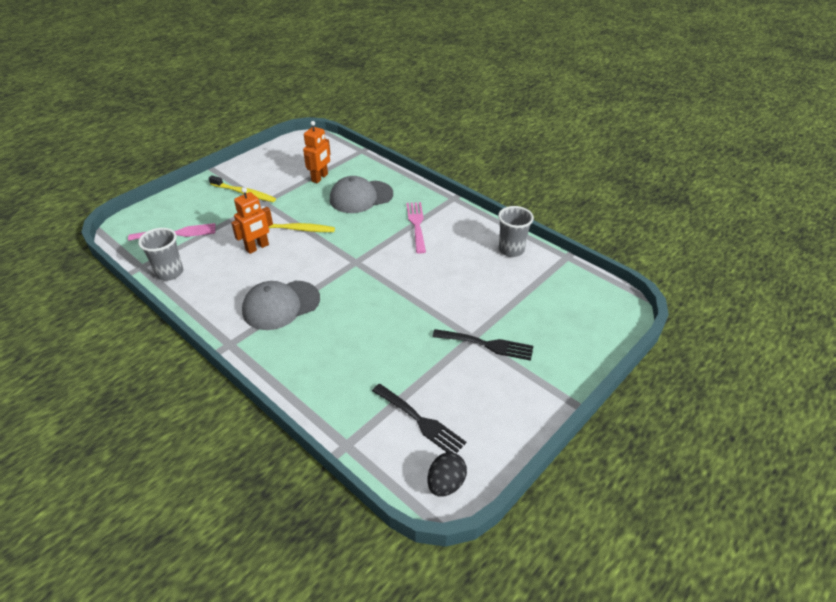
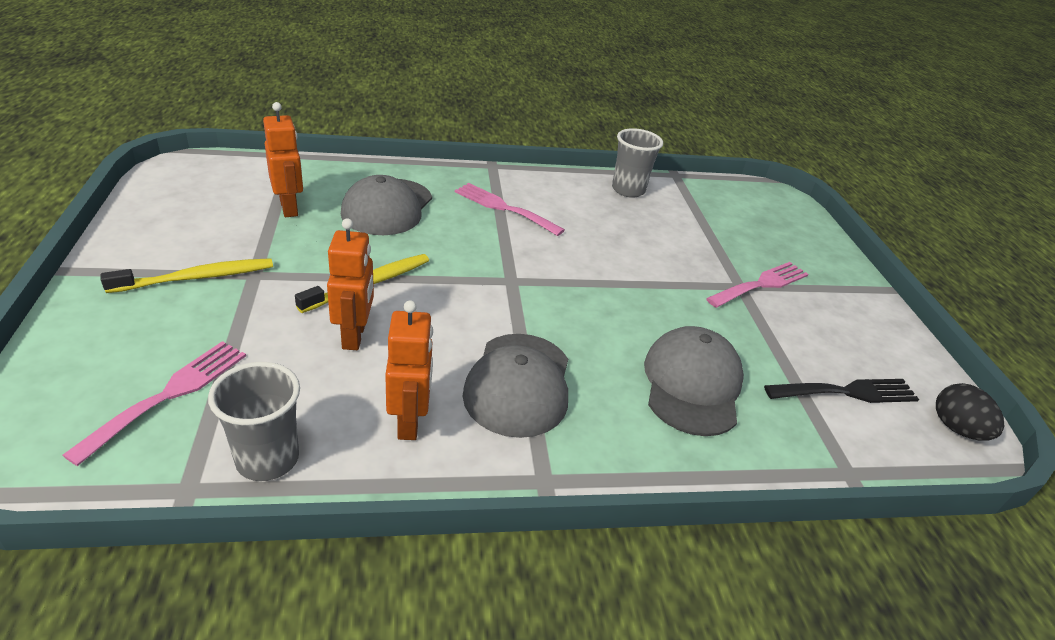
camera: 55 degrees left, 5 degrees down
black fork [432,329,533,361] -> pink fork [706,262,809,308]
none -> orange robot [385,300,433,440]
none -> grey cap [644,326,744,436]

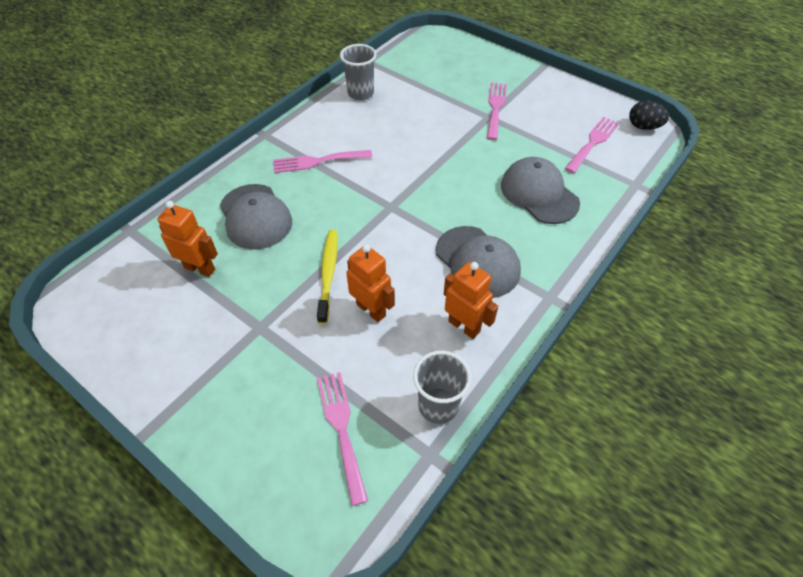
camera: 40 degrees left, 15 degrees up
yellow toothbrush [101,258,273,293] -> none
black fork [764,379,919,403] -> pink fork [565,117,619,173]

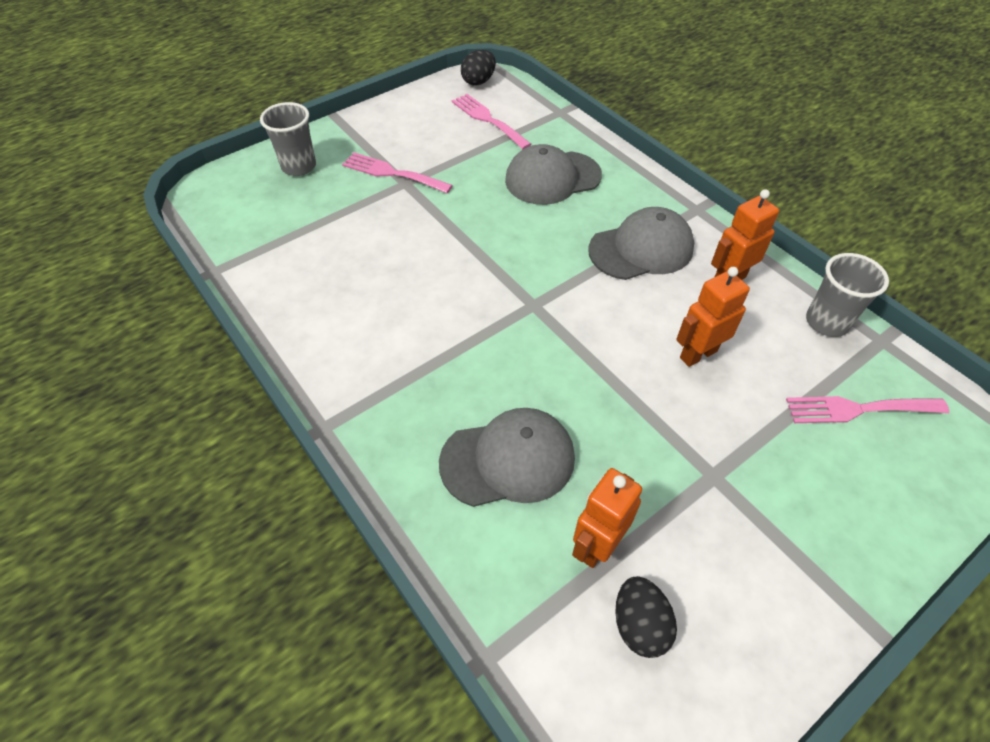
camera: 75 degrees left, 0 degrees up
pink fork [273,150,372,173] -> none
yellow toothbrush [317,230,338,324] -> none
grey cup [340,44,377,100] -> grey cup moved to [260,102,316,176]
none -> black egg [615,576,677,658]

